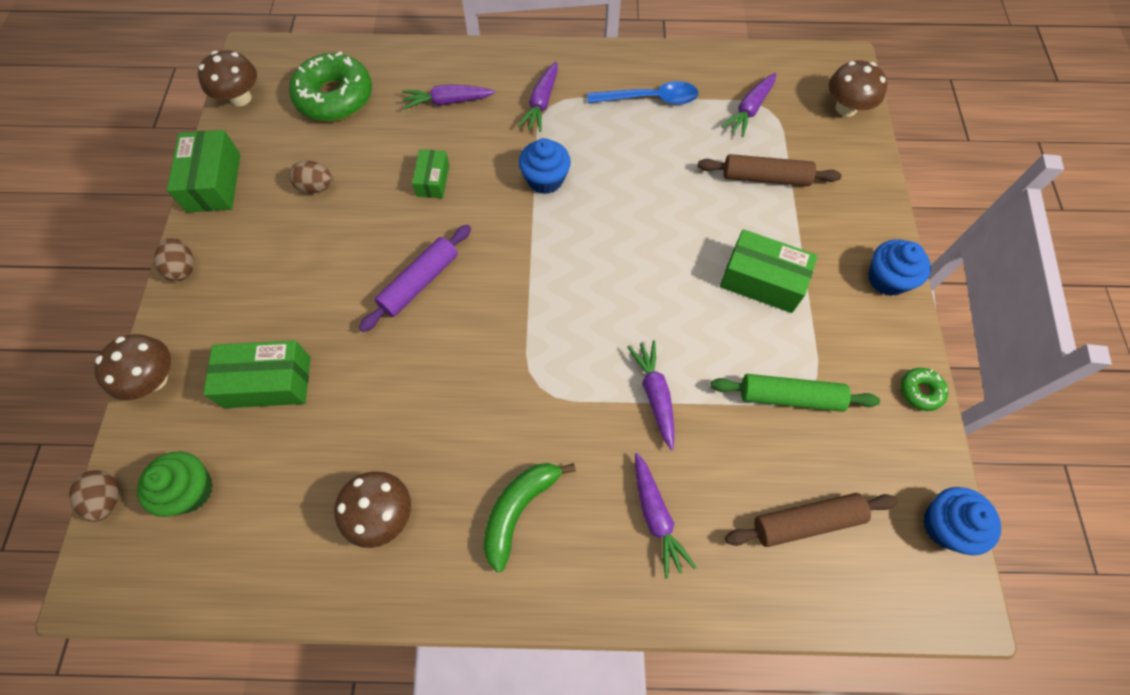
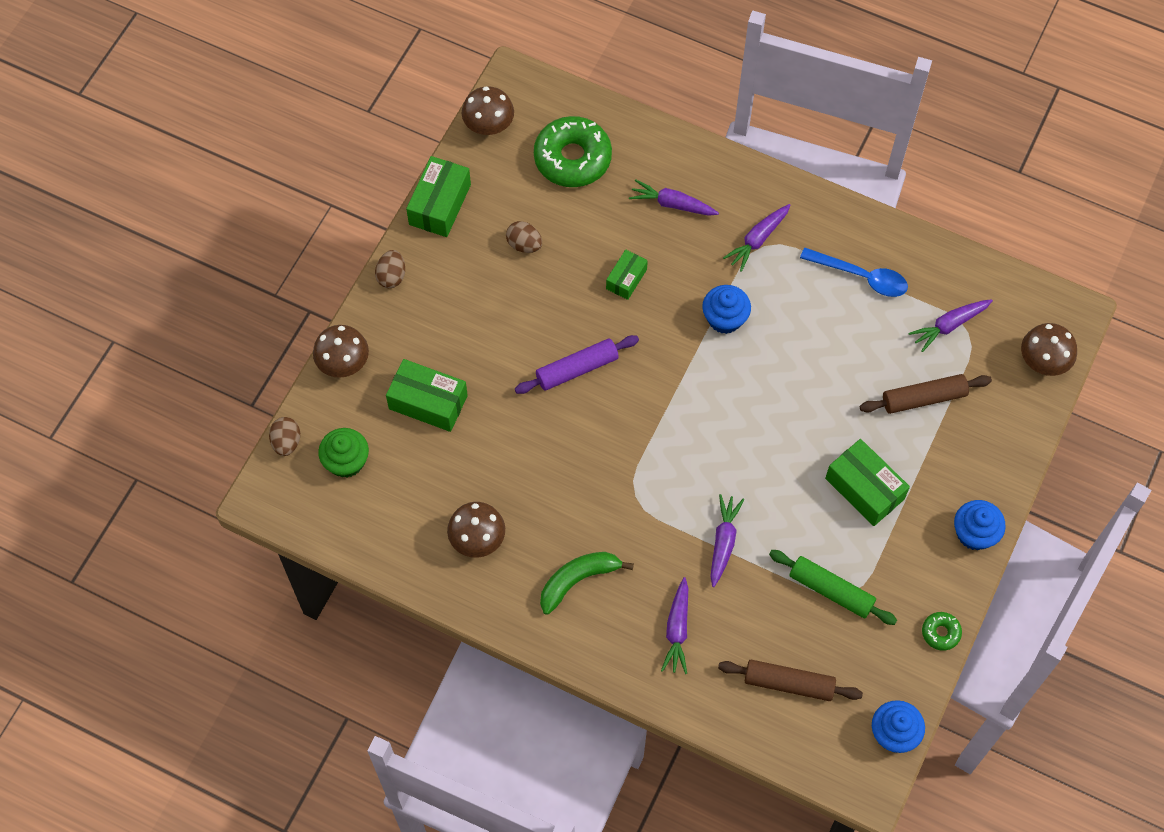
camera: 25 degrees right, 0 degrees up
brown rolling pin [698,154,842,186] -> brown rolling pin turned 45 degrees counterclockwise [860,374,992,414]

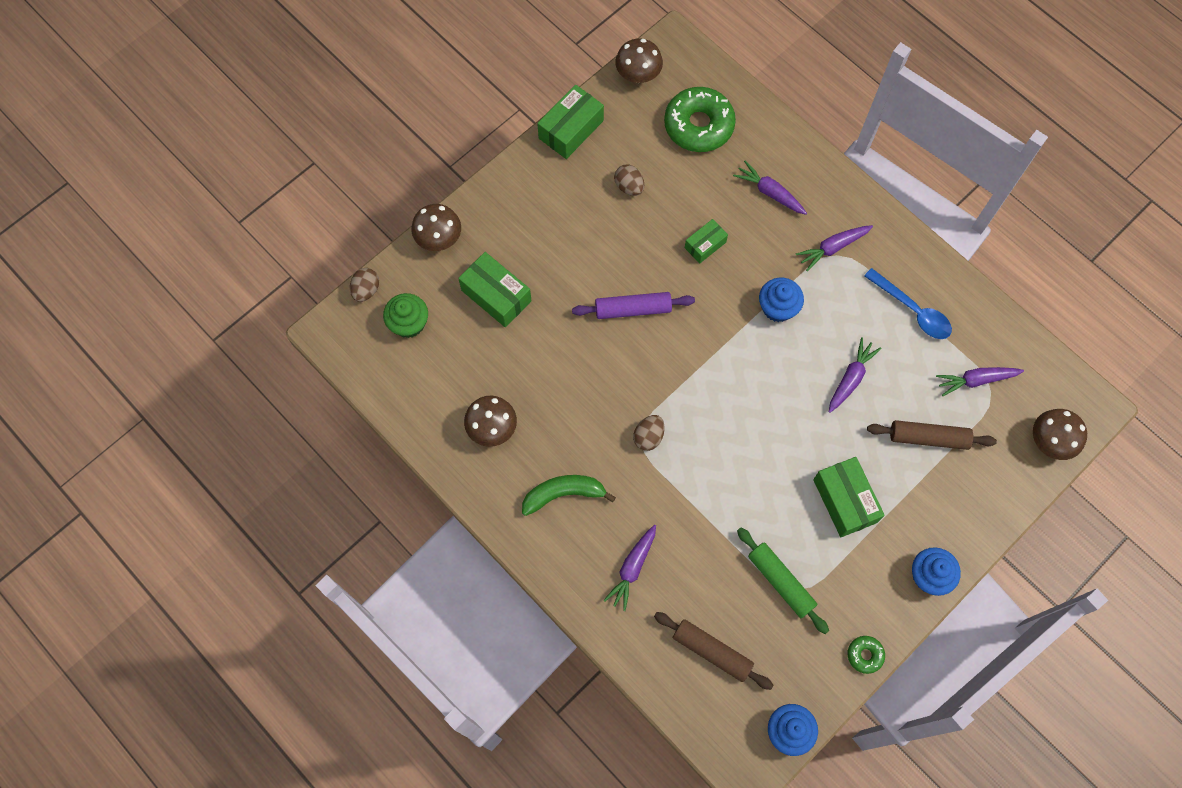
camera: 20 degrees right, 5 degrees up
brown egg [375,250,405,288] -> brown egg moved to [633,415,664,451]
purple carrot [710,494,744,587] -> purple carrot moved to [829,337,881,413]

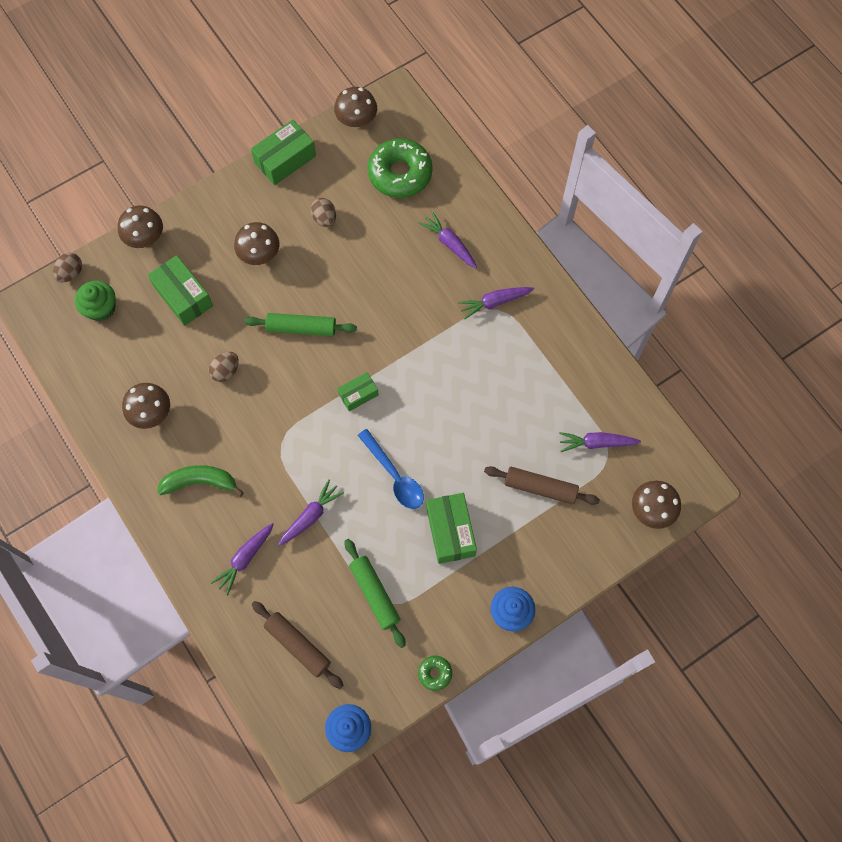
camera: 10 degrees right, 0 degrees up
purple rolling pin [572,292,695,319] -> green rolling pin [245,313,357,336]
brown egg [633,415,664,451] -> brown egg moved to [208,352,238,382]
green box [685,219,728,263] -> green box moved to [337,372,379,411]
blue cupcake [759,278,804,322] -> none
purple carrot [829,337,881,413] -> purple carrot moved to [278,479,344,546]
blue spoon [864,268,952,339] -> blue spoon moved to [358,429,424,509]
none -> brown mushroom [234,222,279,265]

